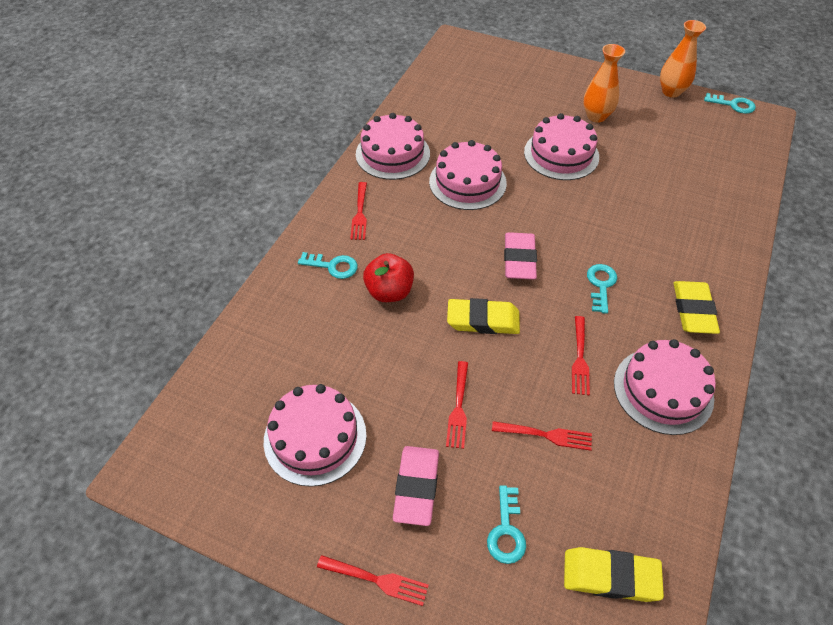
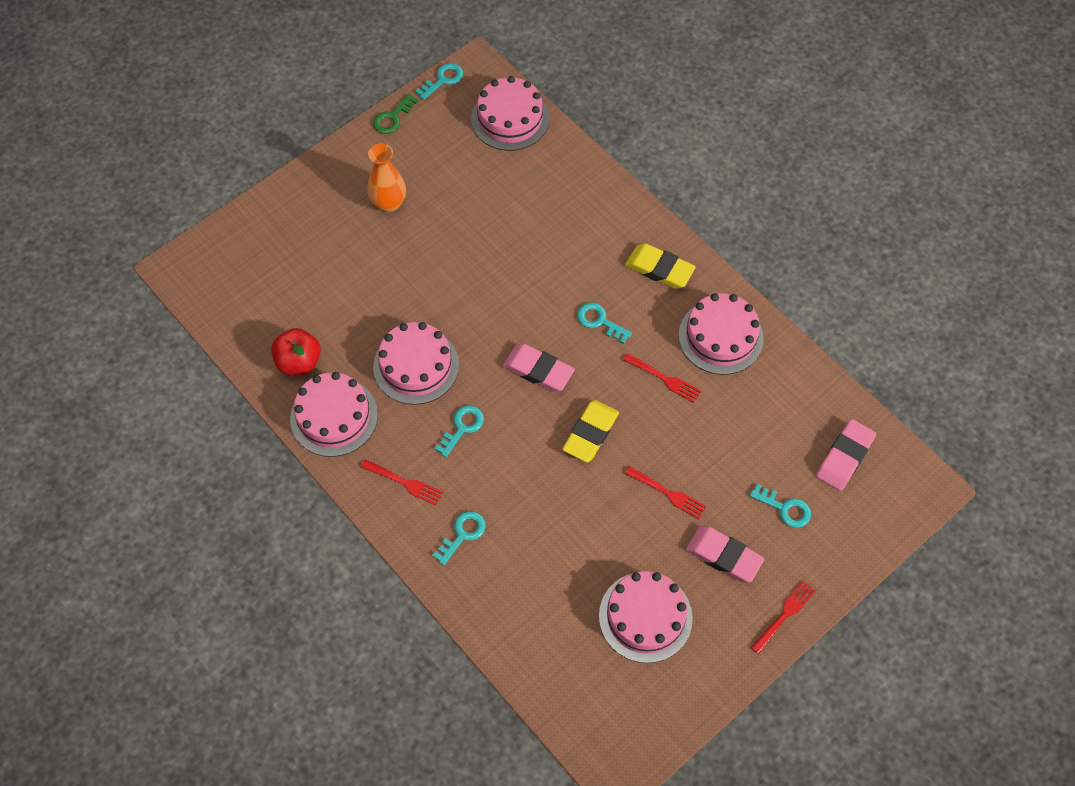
camera: 65 degrees left, 10 degrees up
red apple [363,253,414,302] -> red apple moved to [271,328,321,375]
red fork [492,421,592,451] -> none
pink cake [524,113,599,180] -> pink cake moved to [471,76,549,151]
yellow eraser [564,547,664,602] -> pink eraser [816,419,876,491]
orange vase [660,20,706,98] -> green key [373,93,418,134]
none -> turquoise key [434,406,484,457]

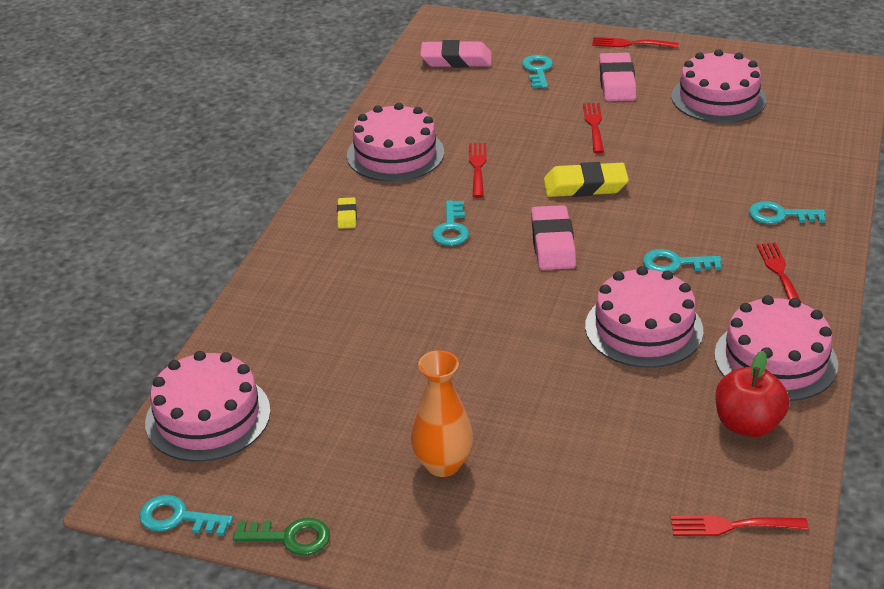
camera: 120 degrees left, 25 degrees down
yellow eraser [625,243,696,289] -> yellow eraser [337,197,357,229], size x0.51
none -> red fork [671,515,808,536]

